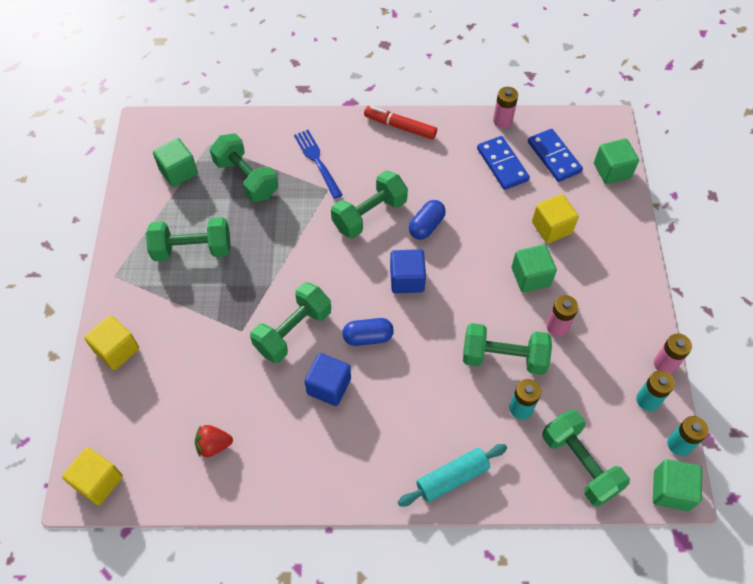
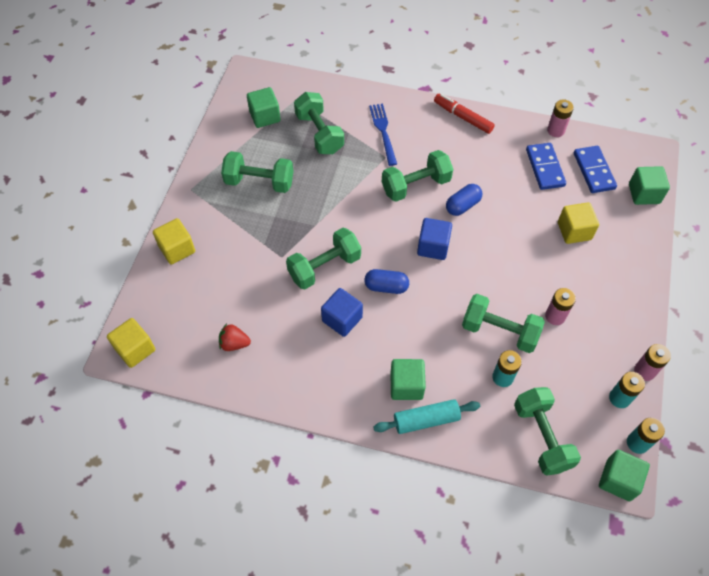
camera: 15 degrees right, 0 degrees up
green cube [512,244,557,292] -> green cube moved to [390,359,426,400]

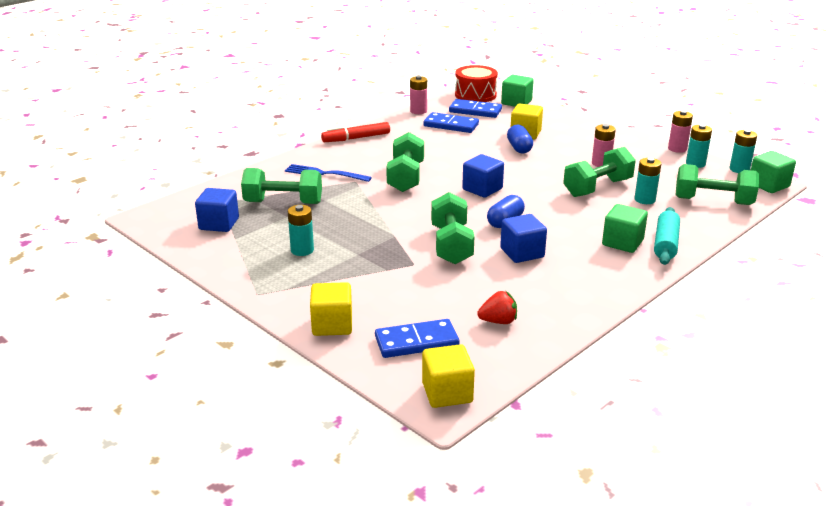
camera: 60 degrees left, 30 degrees down
red strawberry [219,324,251,351] -> red strawberry turned 135 degrees counterclockwise [477,291,517,324]
green dumbbell [221,151,294,193] -> turquoise battery [288,205,314,256]
green cube [247,87,281,128] -> blue cube [195,188,239,232]
blue capsule [446,184,482,216] -> blue capsule moved to [507,125,533,153]
none -> blue domino [375,319,460,358]
none -> red drum [455,65,498,102]

